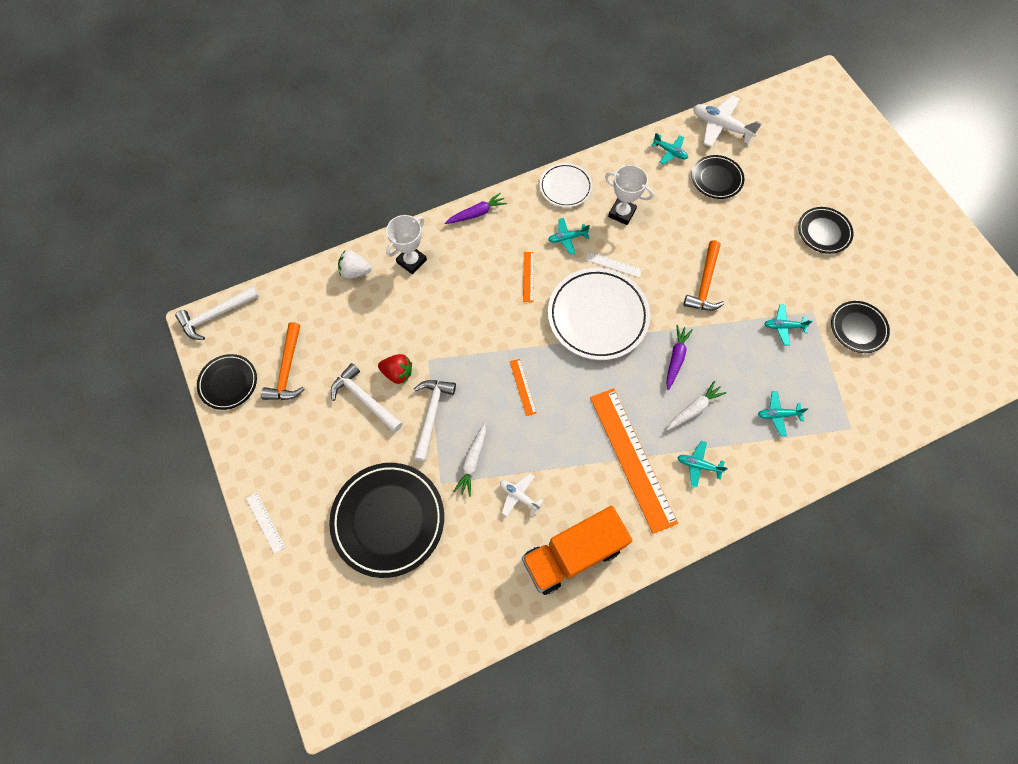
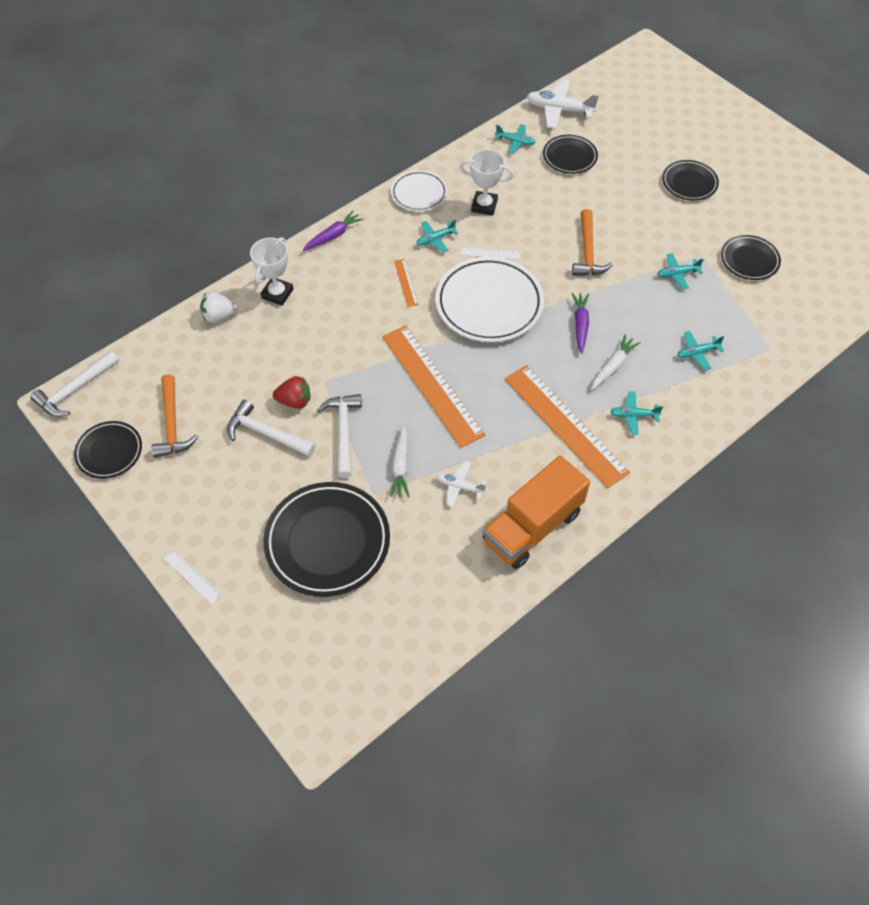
camera: 15 degrees left, 10 degrees down
orange ruler [510,359,537,416] -> orange ruler [382,325,486,448], size x2.38

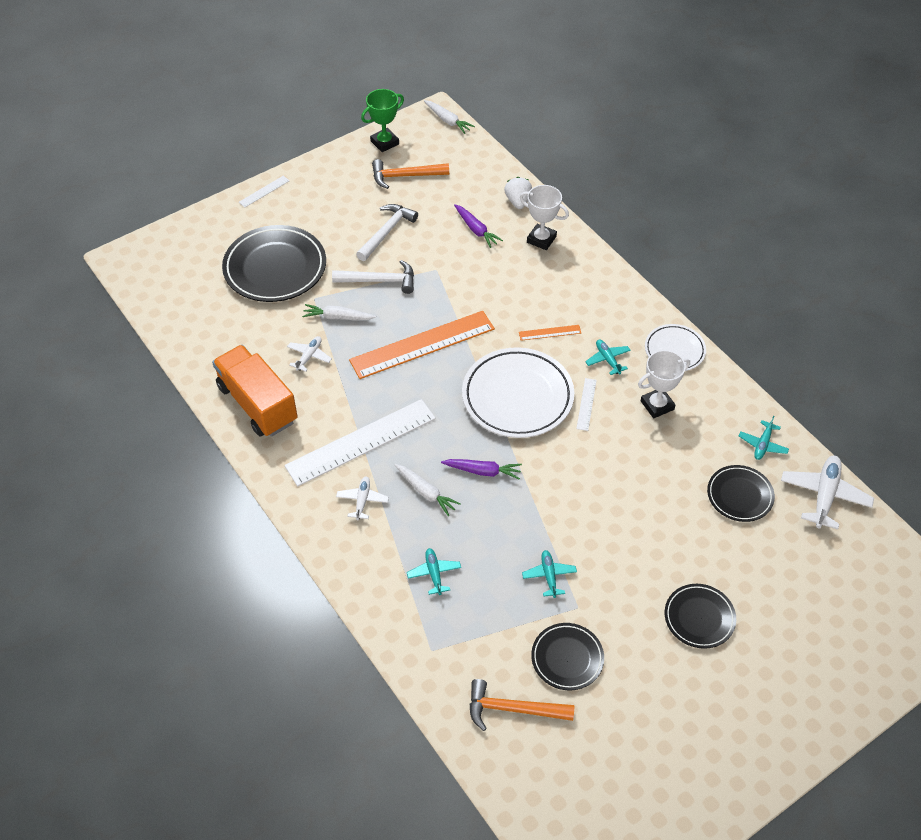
camera: 95 degrees right, 5 degrees down
white hammer [30,350,119,417] -> white carrot [424,100,475,134]
black plate [74,421,142,479] -> green trophy [361,89,404,152]
red strawberry [273,376,310,409] -> none
purple carrot [303,210,364,251] -> purple carrot moved to [454,204,503,248]
white trophy [459,149,514,216] -> white trophy turned 45 degrees clockwise [638,350,690,418]
orange ruler [505,365,630,488] -> white ruler [284,399,436,486]
orange hammer [572,209,613,276] -> orange hammer moved to [470,679,574,731]
turquoise plane [610,391,663,435] -> white plane [336,476,389,521]

